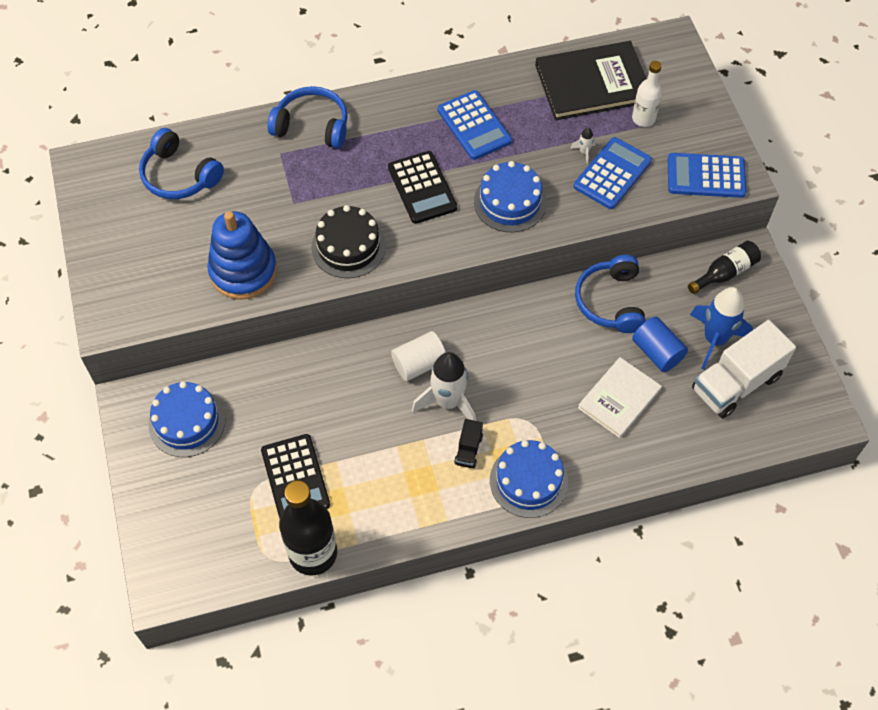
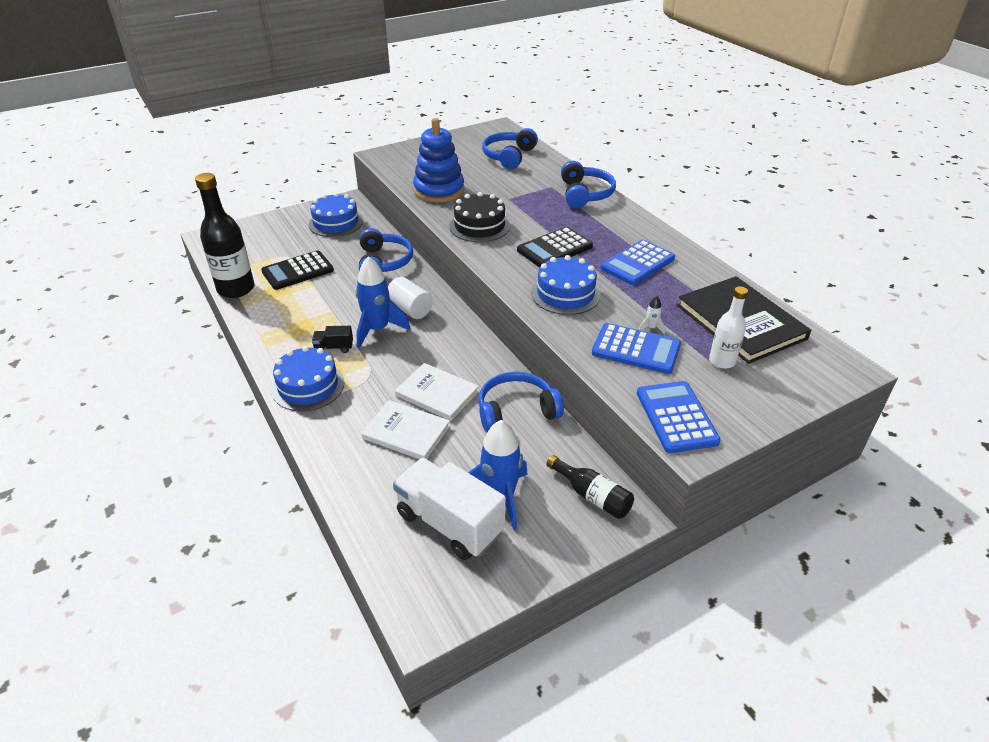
camera: 75 degrees right, 20 degrees down
white rocket [412,352,476,421] -> blue rocket [356,256,410,348]
blue cylinder [632,317,688,372] -> none
none -> blue headphones [359,228,413,272]
none -> white book [395,363,479,421]

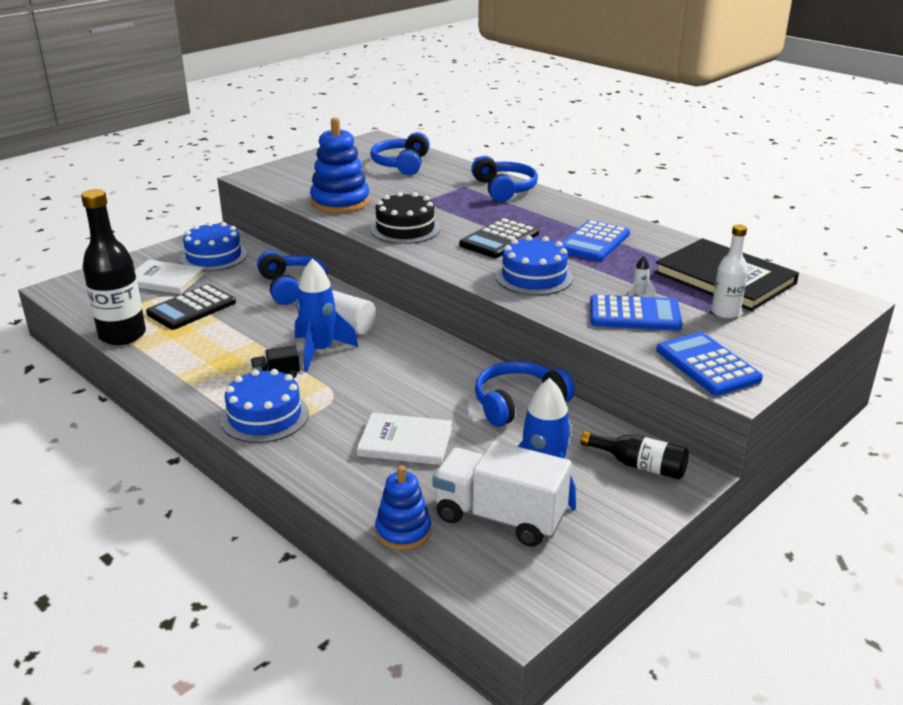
camera: 15 degrees left, 10 degrees down
white book [395,363,479,421] -> white book moved to [135,260,205,294]
none -> blue stacking toy [375,465,431,550]

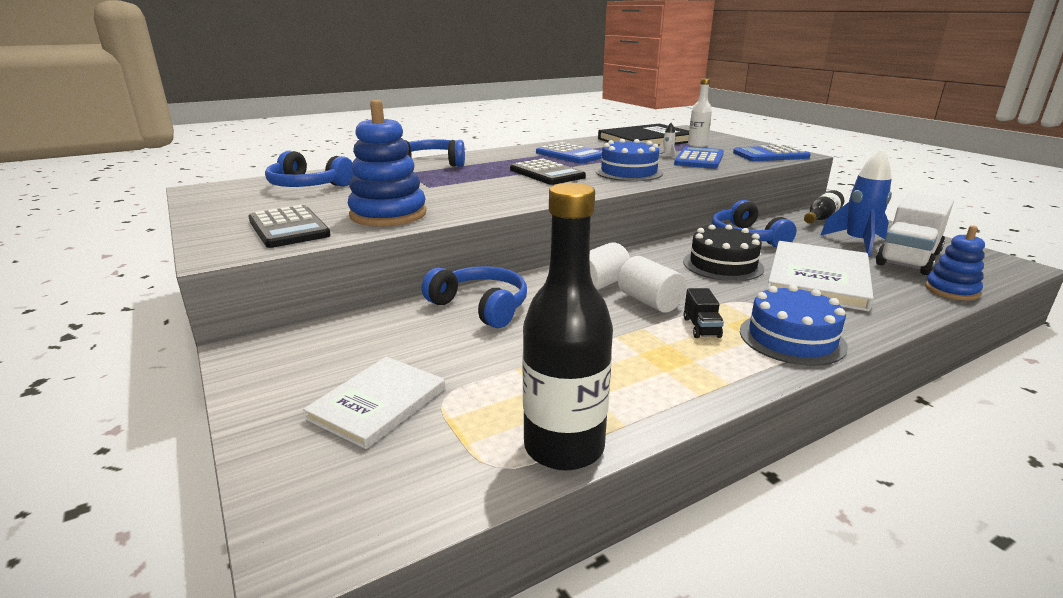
camera: 75 degrees left, 5 degrees down
black calculator [146,284,236,330] -> black calculator moved to [248,205,331,248]
blue cake [180,222,247,271] -> none
blue headphones [257,251,328,305] -> blue headphones turned 45 degrees clockwise [422,266,527,328]
blue rocket [295,258,359,372] -> white cylinder [618,256,686,313]
white book [357,413,452,465] -> white book [767,241,874,312], size x1.55
black cake [371,192,440,244] -> black cake moved to [683,225,764,281]

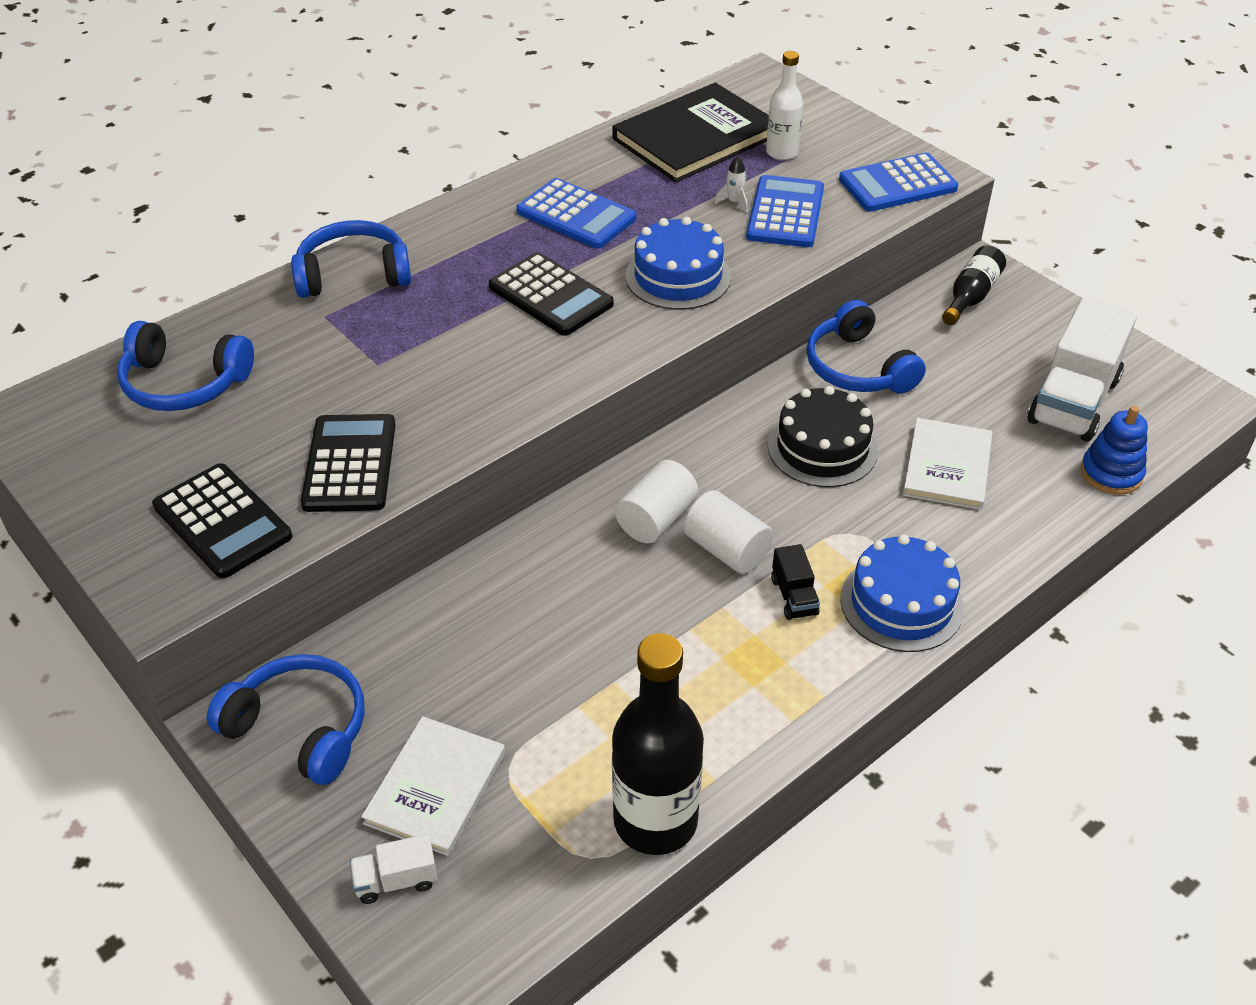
camera: 10 degrees left, 20 degrees up
blue stacking toy [348,100,426,227] -> black calculator [301,414,396,512]
blue headphones [422,266,527,328] -> blue headphones moved to [207,654,365,785]
white book [767,241,874,312] -> white book [903,418,992,510], size x0.64
blue rocket [820,149,892,256] -> none
none -> white truck [350,834,438,904]

